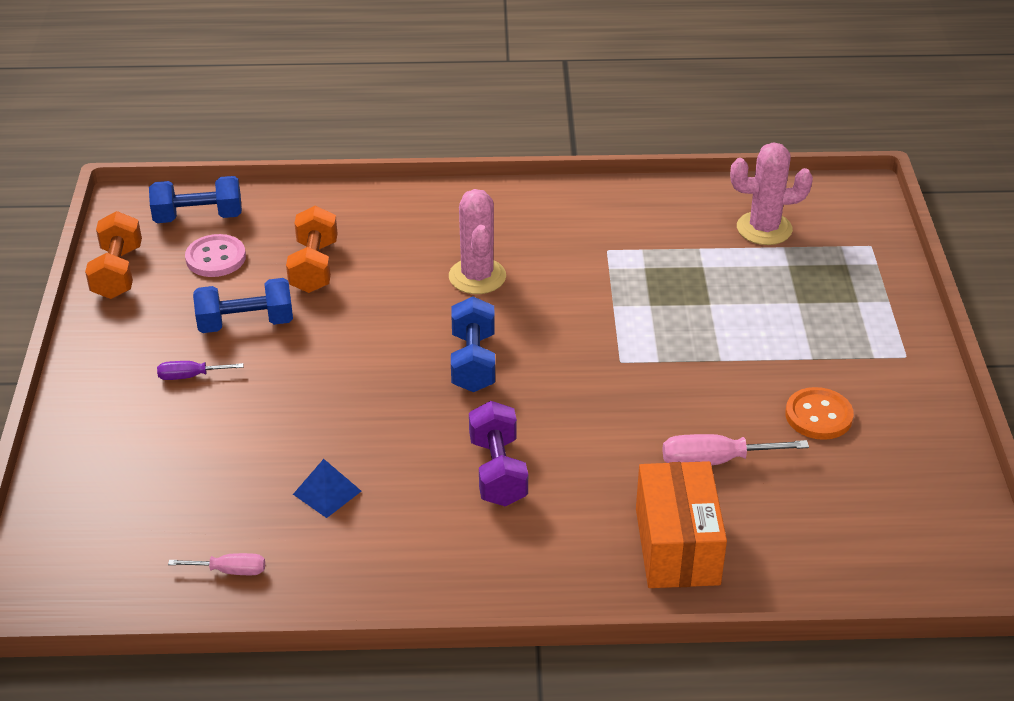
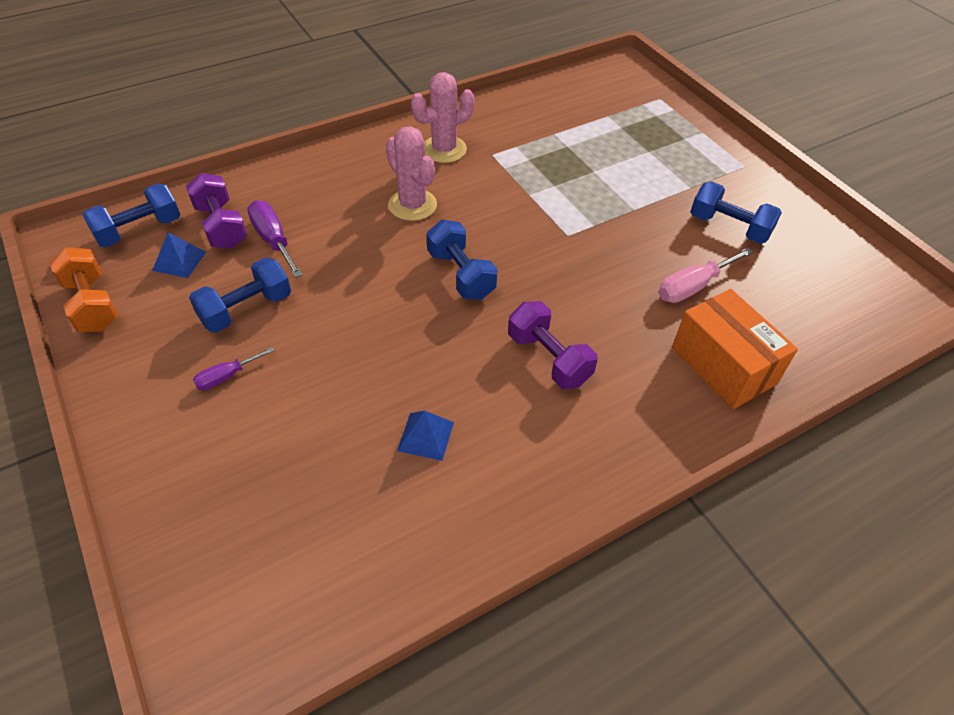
camera: 30 degrees left, 10 degrees up
pink screwdriver [168,553,265,575] -> none
pink button [185,234,246,277] -> blue pyramid [152,233,206,278]
orange dumbbell [286,206,338,293] -> purple screwdriver [247,200,303,278]
pink cactus [730,143,813,245] -> pink cactus moved to [411,72,475,163]
orange button [785,387,854,440] -> blue dumbbell [690,181,782,244]
none -> purple dumbbell [186,173,247,249]

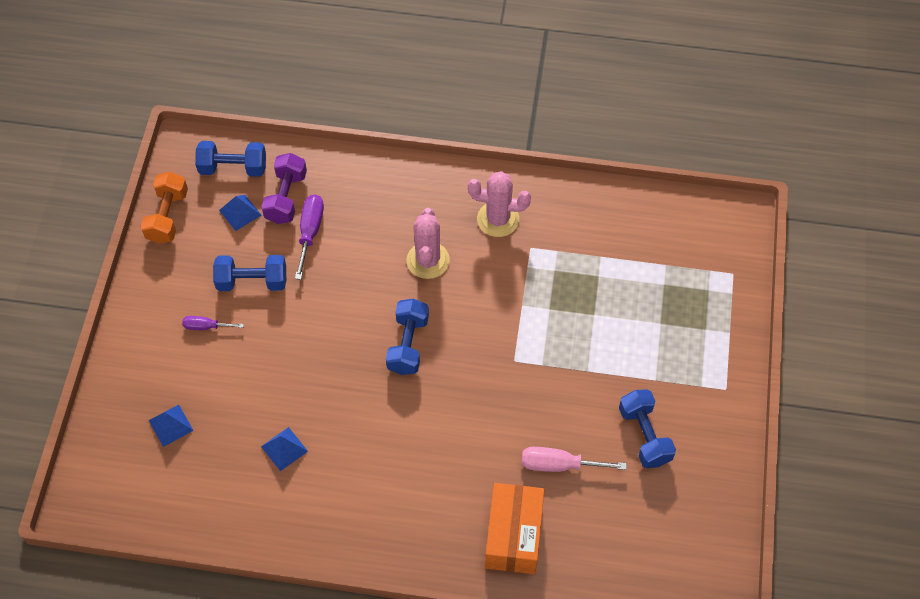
camera: 40 degrees right, 10 degrees up
purple dumbbell [508,301,598,389] -> none
none -> blue pyramid [149,405,194,447]

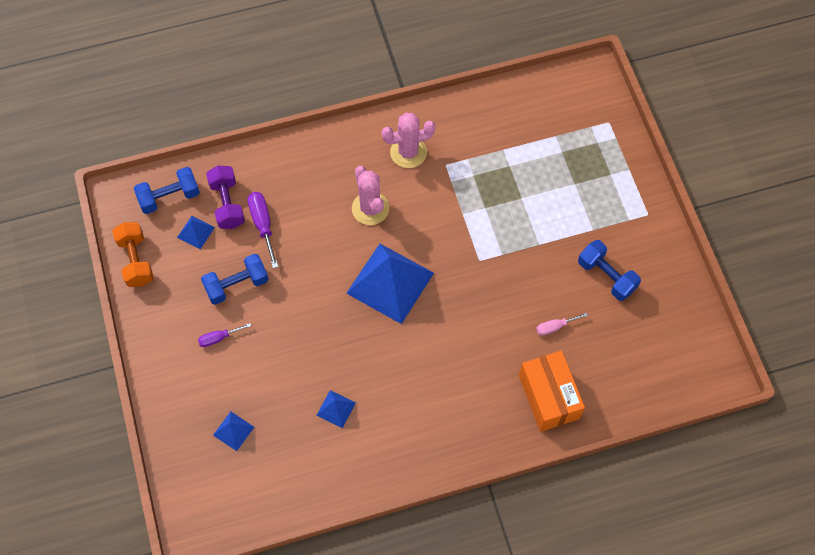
camera: 25 degrees left, 5 degrees up
blue dumbbell [386,299,429,375] -> blue pyramid [346,244,434,324]
pink screwdriver [522,447,627,472] -> pink screwdriver [536,313,588,335], size x0.62

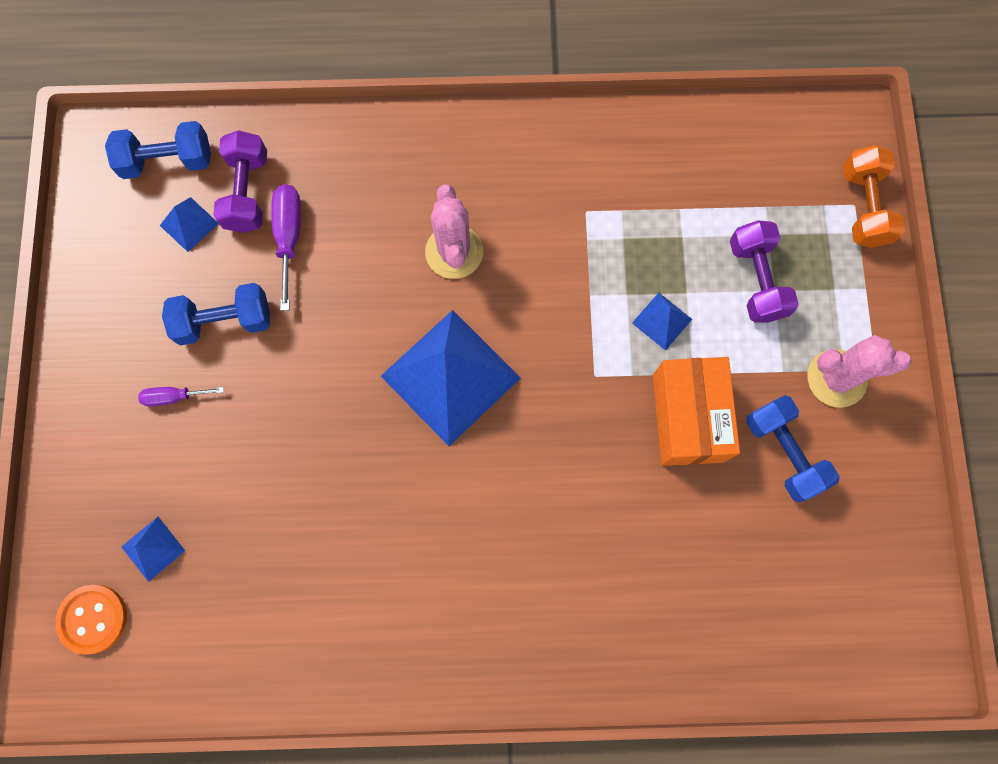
camera: 15 degrees right, 10 degrees up
orange dumbbell [112,222,154,287] -> orange dumbbell moved to [843,145,905,248]
blue pyramid [316,390,356,428] -> blue pyramid moved to [632,293,692,351]
pink cactus [381,113,435,168] -> pink cactus moved to [808,335,911,408]
orange box [519,351,585,432] -> orange box moved to [653,357,740,466]
pink screwdriver [536,313,588,335] -> none
none -> orange button [55,585,127,655]
none -> purple dumbbell [730,220,799,322]

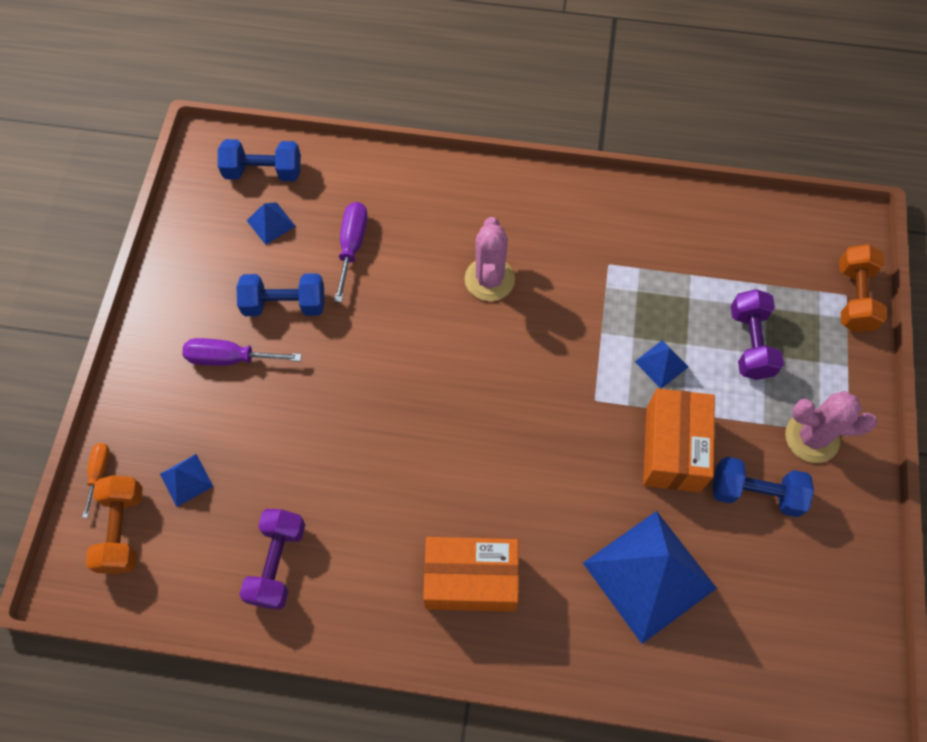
camera: 10 degrees right, 10 degrees down
orange button [55,585,127,655] -> orange dumbbell [86,475,143,574]
purple screwdriver [138,387,224,407] -> purple screwdriver [183,338,302,366], size x1.62
purple dumbbell [213,130,267,233] -> purple dumbbell moved to [239,509,305,610]
blue pyramid [381,310,521,446] -> blue pyramid moved to [583,511,717,644]
blue dumbbell [746,395,840,502] -> blue dumbbell turned 60 degrees counterclockwise [713,457,814,517]
none -> orange screwdriver [82,443,109,518]
none -> orange box [423,537,519,612]

